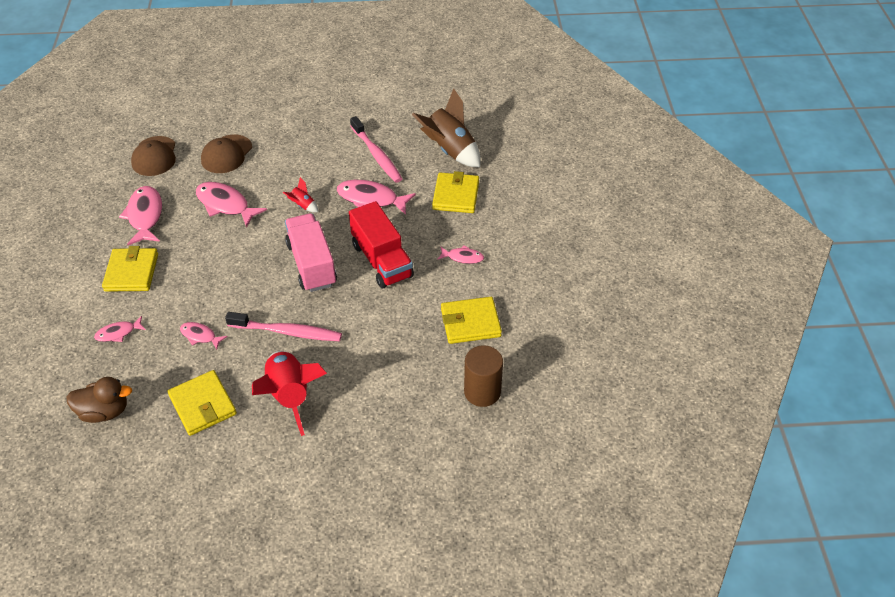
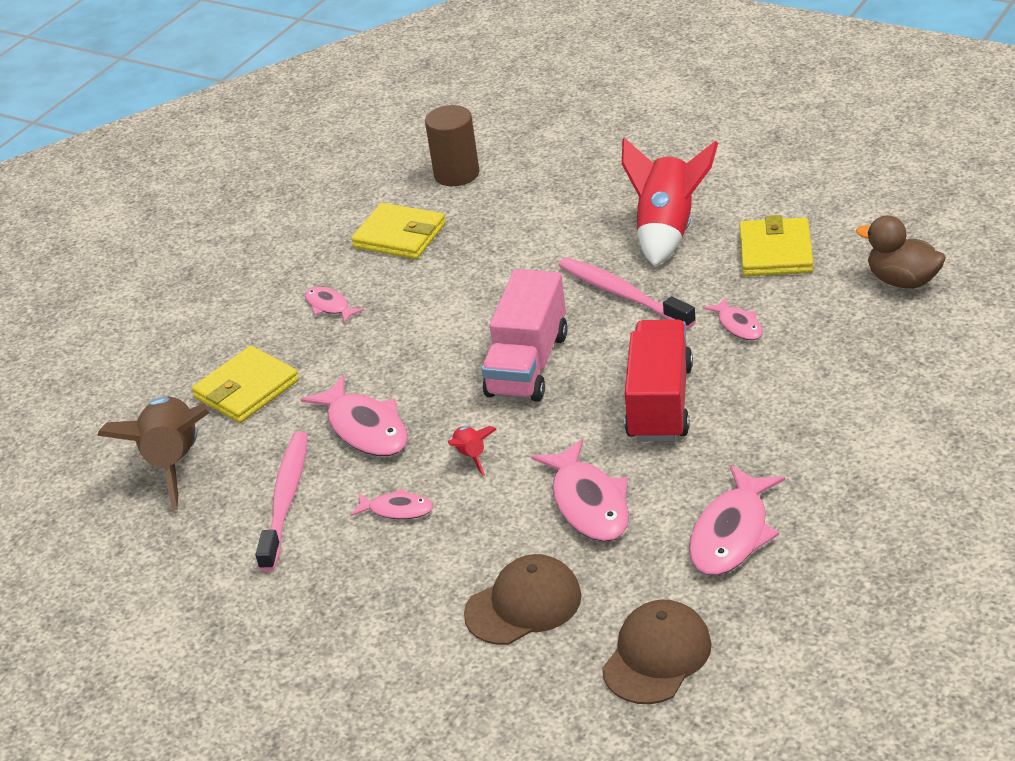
camera: 140 degrees left, 10 degrees down
pink fish [94,316,146,342] -> pink fish moved to [350,488,433,519]
yellow wallet [102,246,158,292] -> none
red truck [349,201,414,289] -> red truck moved to [625,320,693,442]

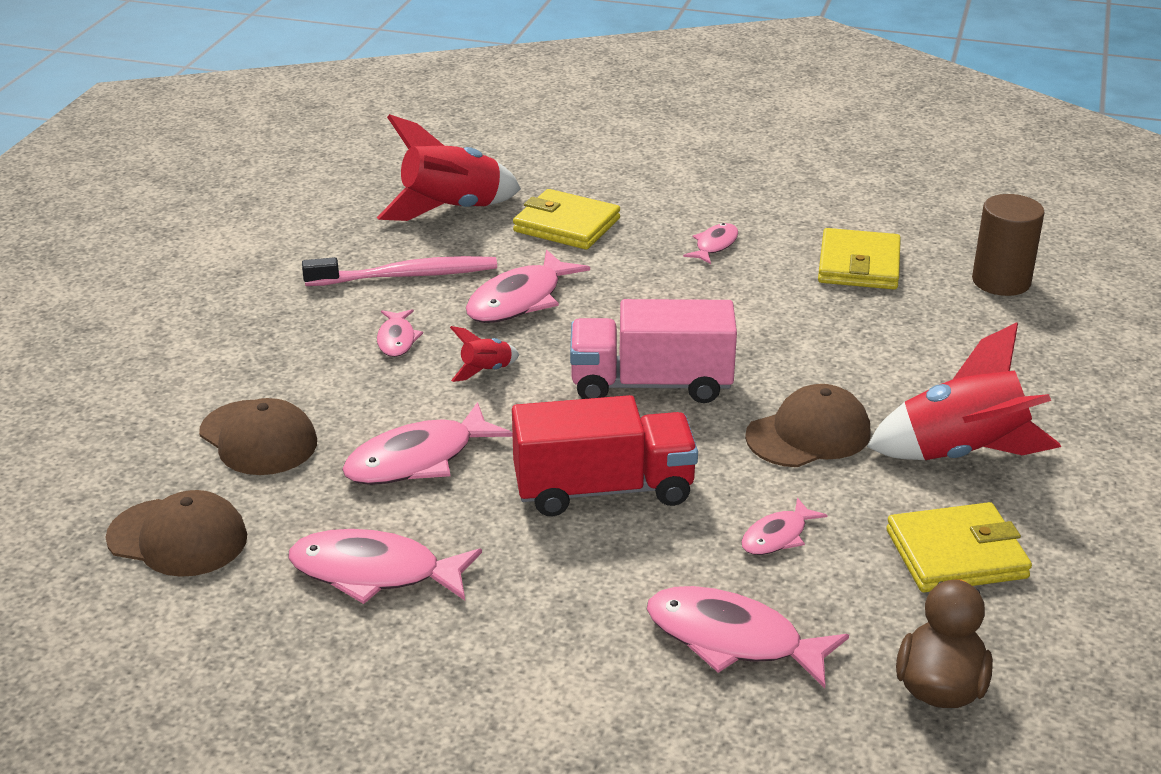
camera: 70 degrees right, 5 degrees down
brown rocket [97,397,209,511] -> red rocket [377,114,521,221]
pink toothbrush [558,257,696,329] -> brown cap [745,384,870,467]
none -> pink fish [647,586,849,688]

